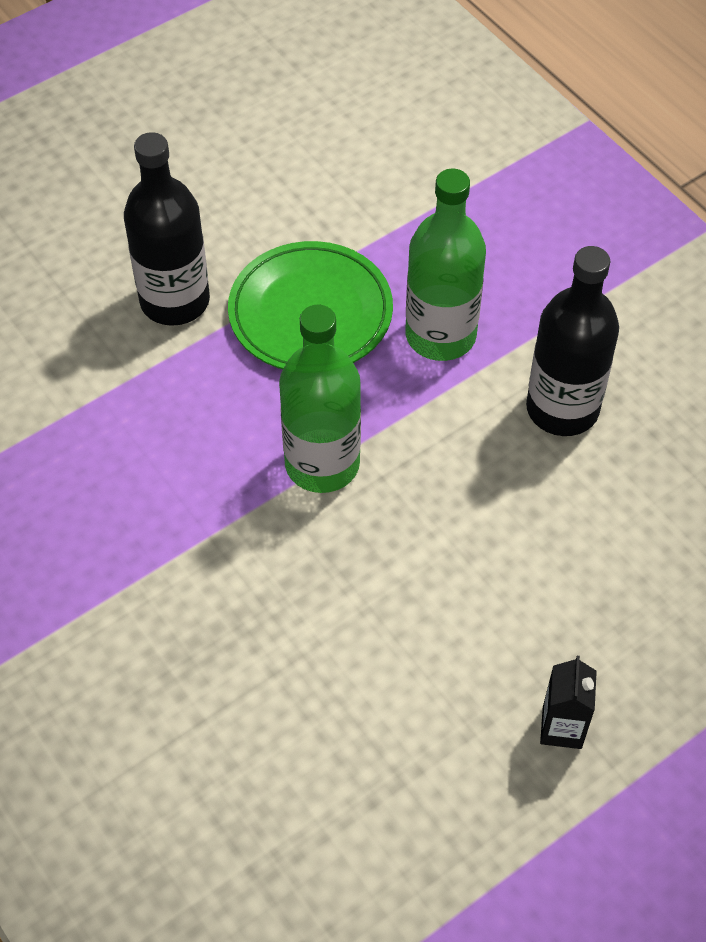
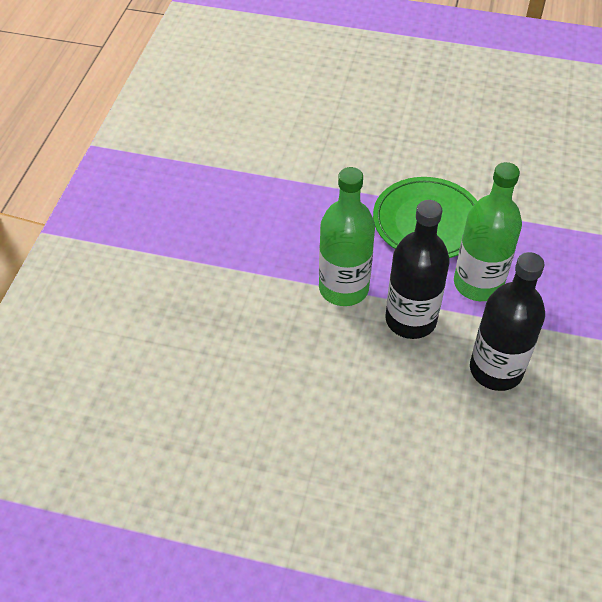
camera: 50 degrees right, 5 degrees down
black bottle [124,132,210,326] -> black bottle moved to [385,200,450,339]
black carton [540,656,597,749] -> none

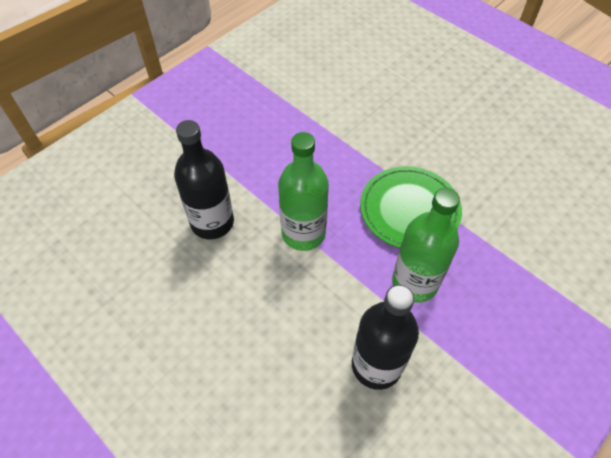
camera: 30 degrees right, 5 degrees up
black bottle [385,200,450,339] -> black bottle moved to [174,120,234,239]

